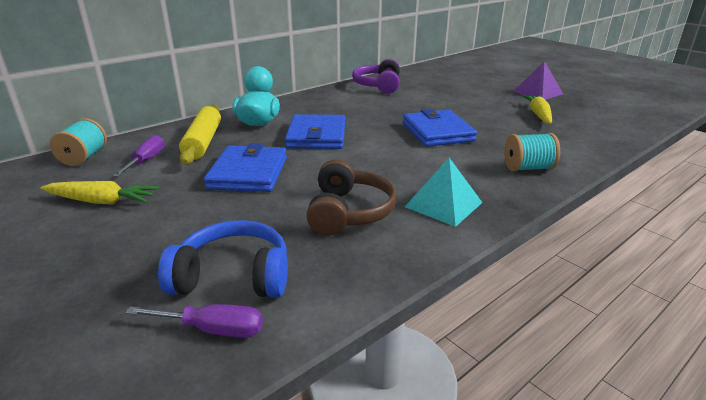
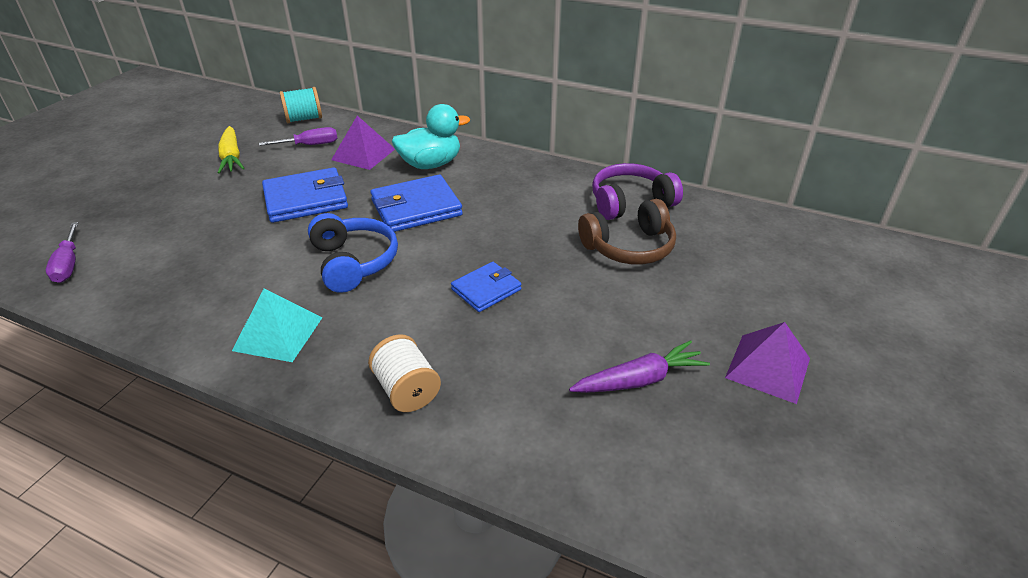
camera: 65 degrees right, 10 degrees up
blue headphones [158,220,288,298] -> blue headphones moved to [308,213,398,293]
yellow rolling pin [179,105,221,165] -> purple pyramid [331,116,395,170]
brown headphones [306,159,397,236] -> brown headphones moved to [578,199,676,265]
blue wallet [403,109,477,147] -> blue wallet [451,262,522,312], size x0.62
turquoise spool [504,133,560,171] -> white spool [368,334,441,412]
yellow carrot [521,95,552,124] -> purple carrot [569,340,710,393]

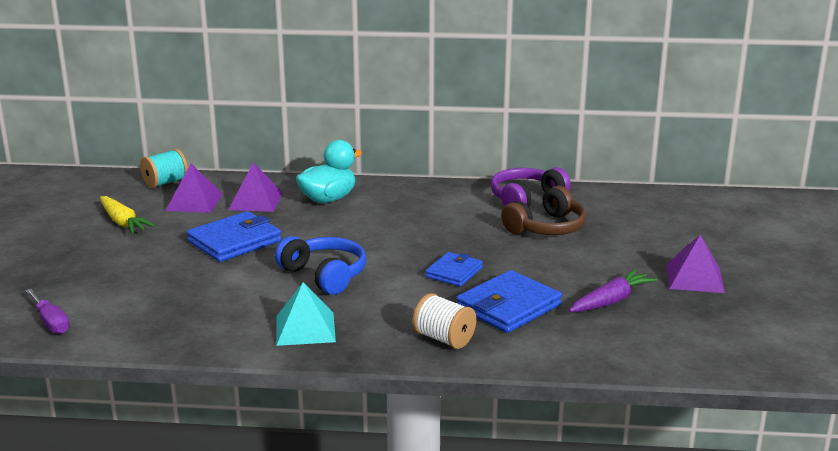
camera: 20 degrees left, 15 degrees down
purple screwdriver [259,127,338,146] -> purple pyramid [166,164,223,213]
blue wallet [370,175,463,232] -> blue wallet moved to [456,270,562,333]

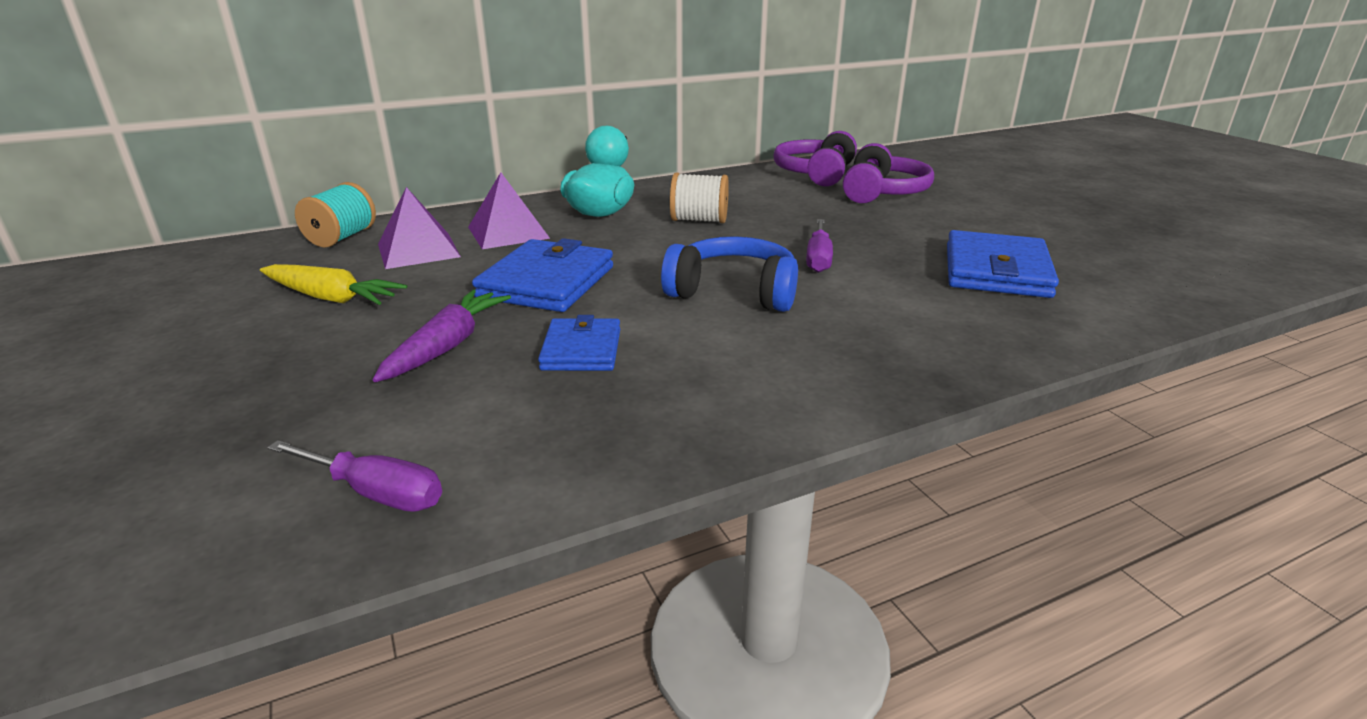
camera: 30 degrees left, 5 degrees up
turquoise pyramid [276,282,336,346] -> none
white spool [413,293,476,349] -> white spool moved to [670,173,729,223]
blue wallet [425,252,483,287] -> blue wallet moved to [538,315,620,371]
brown headphones [501,186,587,235] -> purple headphones [843,143,934,203]
purple carrot [569,269,657,312] -> purple carrot moved to [373,290,511,382]
purple pyramid [666,234,725,293] -> none
none -> purple screwdriver [806,219,833,273]

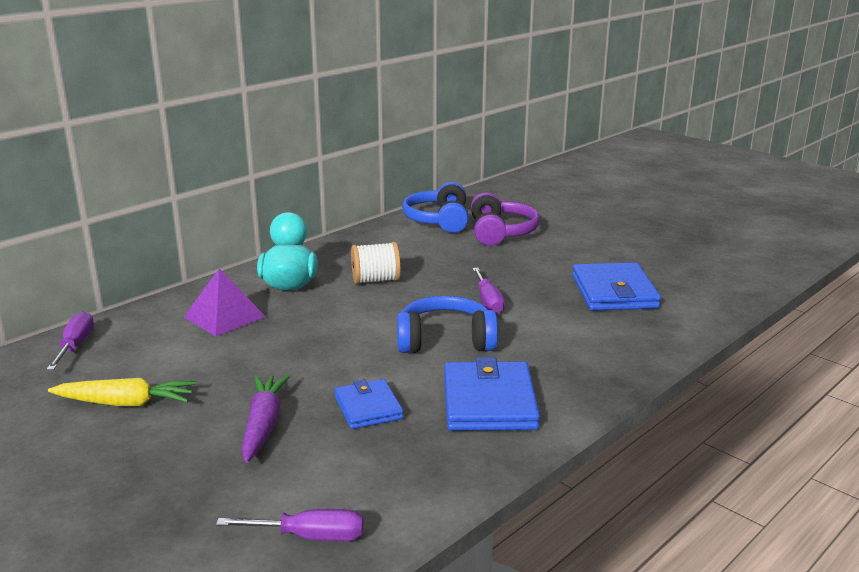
camera: 20 degrees left, 5 degrees down
turquoise spool [295,182,376,248] -> purple screwdriver [47,312,94,370]
purple pyramid [378,187,461,269] -> none
blue wallet [472,238,613,312] -> blue wallet moved to [444,357,540,431]
purple headphones [773,131,857,187] -> blue headphones [402,182,469,233]

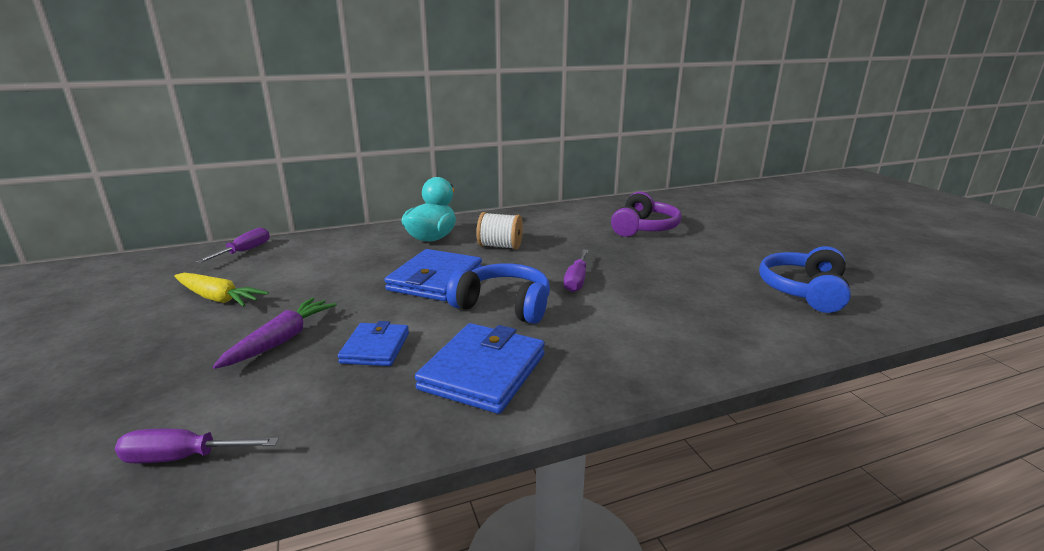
camera: 25 degrees right, 0 degrees up
purple pyramid [184,268,266,336] -> none
purple screwdriver [216,509,363,541] -> purple screwdriver turned 150 degrees clockwise [115,429,279,463]
blue headphones [402,182,469,233] -> blue headphones moved to [759,246,851,313]
blue wallet [572,262,661,311] -> blue wallet moved to [384,249,482,301]

